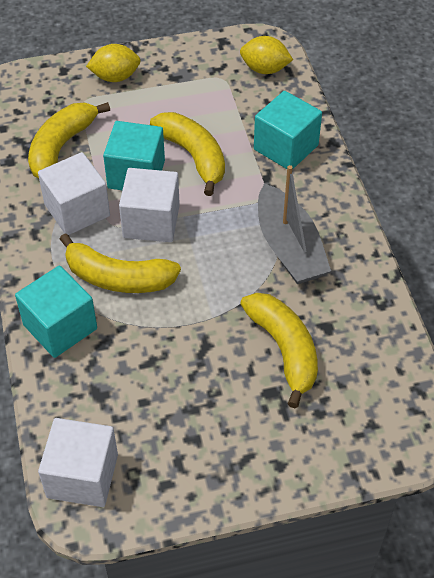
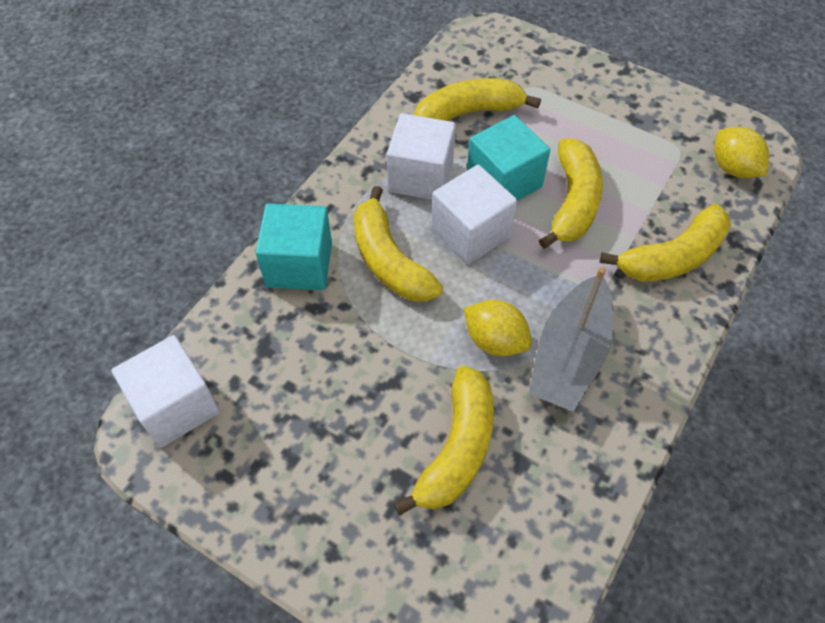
camera: 45 degrees right, 5 degrees up
yellow lemon [86,44,141,82] -> yellow lemon moved to [464,300,532,356]
turquoise cube [254,91,322,170] -> yellow banana [600,204,731,282]

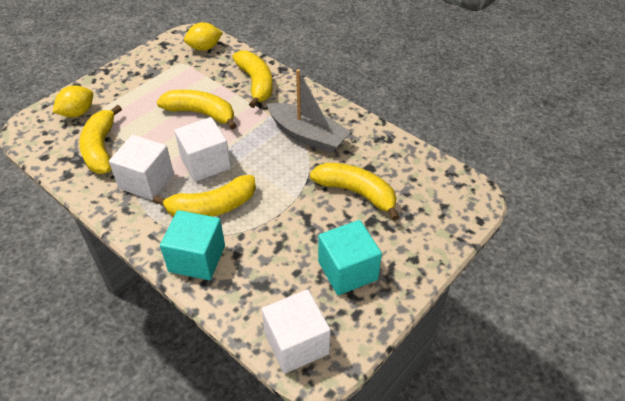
camera: 80 degrees left, 10 degrees down
yellow lemon [464,300,532,356] -> yellow lemon moved to [53,85,93,118]
turquoise cube [467,115,550,201] -> turquoise cube moved to [318,220,382,295]

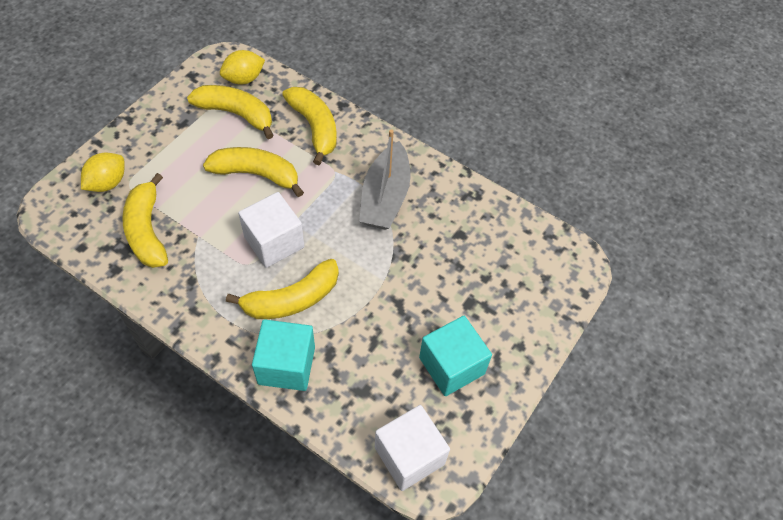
camera: 10 degrees left, 10 degrees up
white cube [109,135,174,200] -> none
grey boat [267,69,351,153] -> grey boat turned 75 degrees clockwise [359,129,411,230]
yellow banana [310,163,399,221] -> yellow banana moved to [187,85,274,139]

